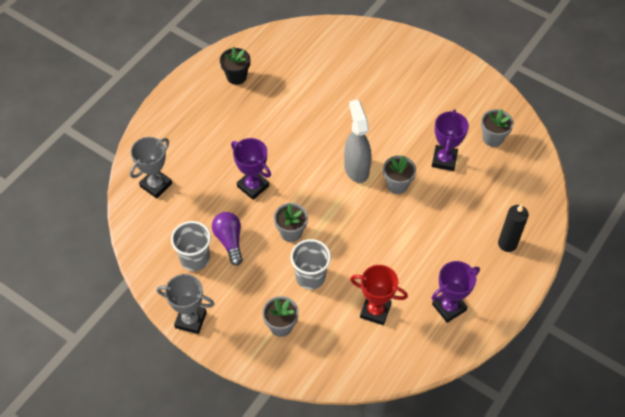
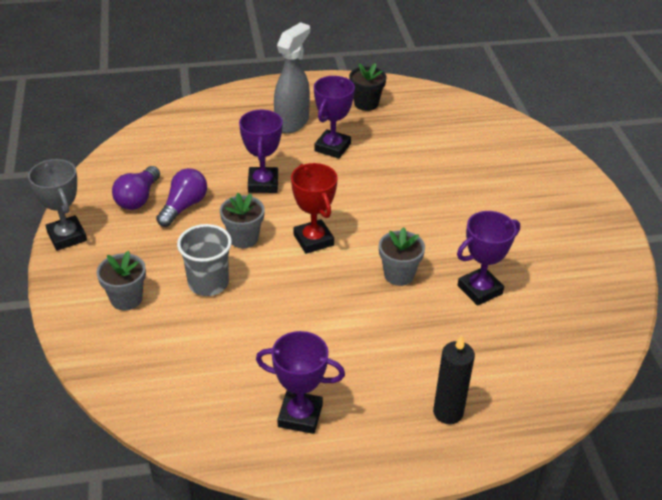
camera: 45 degrees right, 15 degrees down
grey trophy [130,137,172,199] -> none
grey cup [171,221,211,271] -> purple light bulb [112,166,160,210]
grey spray bottle [344,100,371,183] -> grey spray bottle moved to [274,22,310,133]
red trophy [350,265,408,325] -> red trophy moved to [291,163,338,254]
grey flower pot [481,109,514,147] -> none
none -> purple trophy [314,76,355,158]

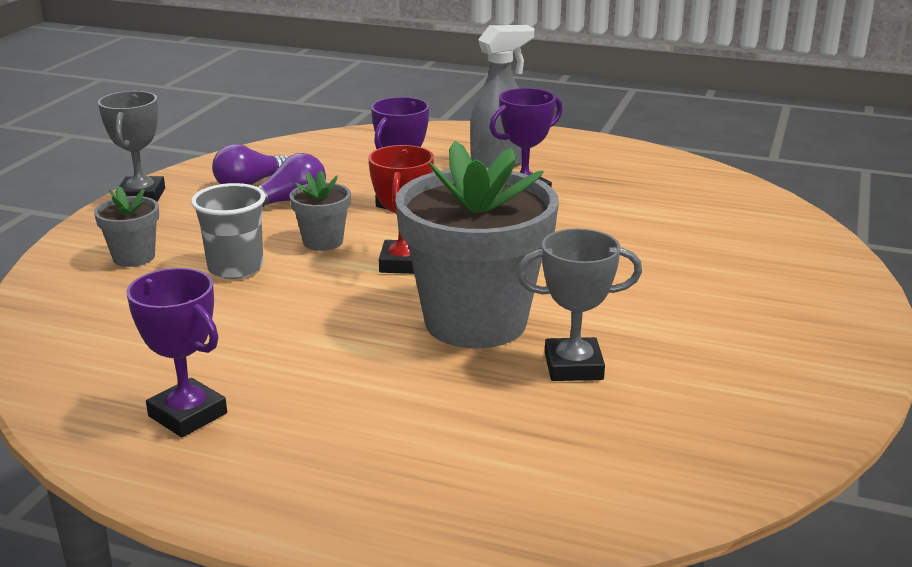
camera: 30 degrees right, 15 degrees down
black flower pot [349,63,387,111] -> none
grey flower pot [379,227,425,286] -> grey flower pot [395,141,559,348], size x2.25
black candle [433,335,475,424] -> none
purple trophy [457,211,520,306] -> grey trophy [516,229,642,381]

